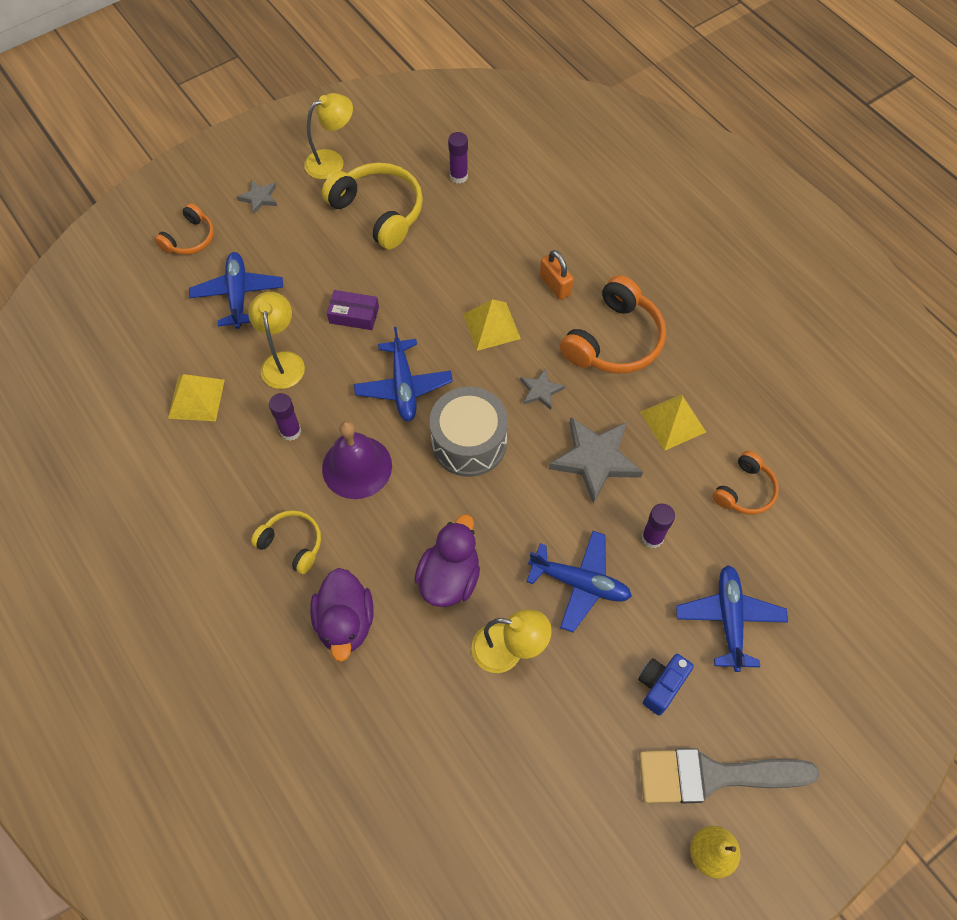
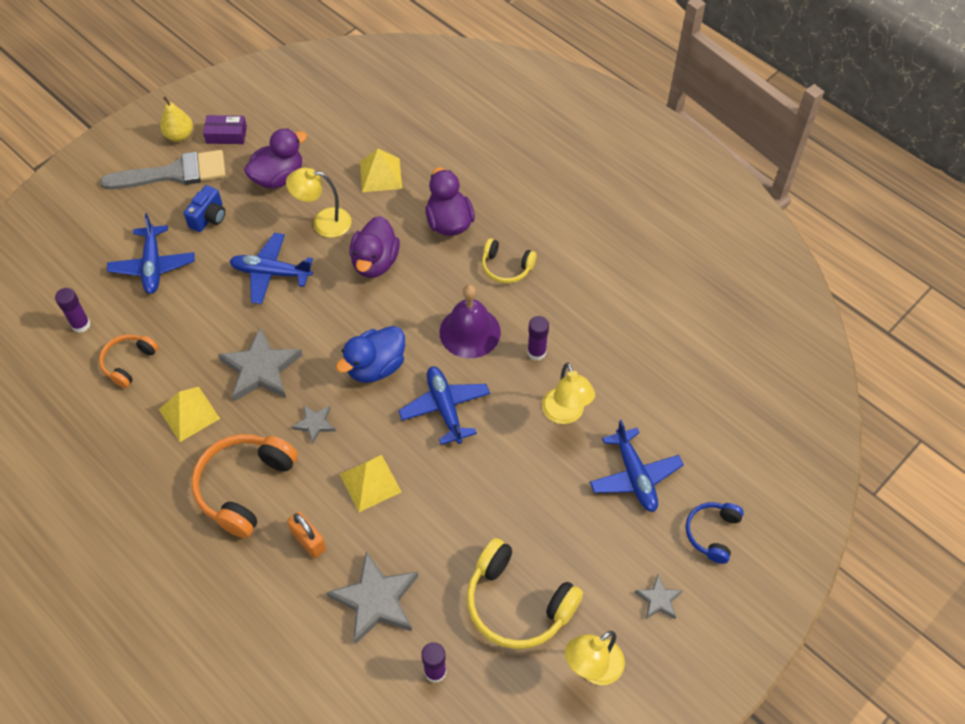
camera: 170 degrees right, 5 degrees down
orange headphones [155,203,214,255] -> blue headphones [686,502,744,564]
yellow pyramid [168,374,225,421] -> yellow pyramid moved to [360,149,402,192]
purple box [327,290,379,330] -> purple box moved to [203,115,247,144]
grey drum [429,387,508,477] -> blue duck [336,326,405,383]
purple glue stick [641,504,675,548] -> purple glue stick moved to [55,288,90,333]
none -> purple duck [244,128,307,189]
none -> grey star [327,551,418,644]

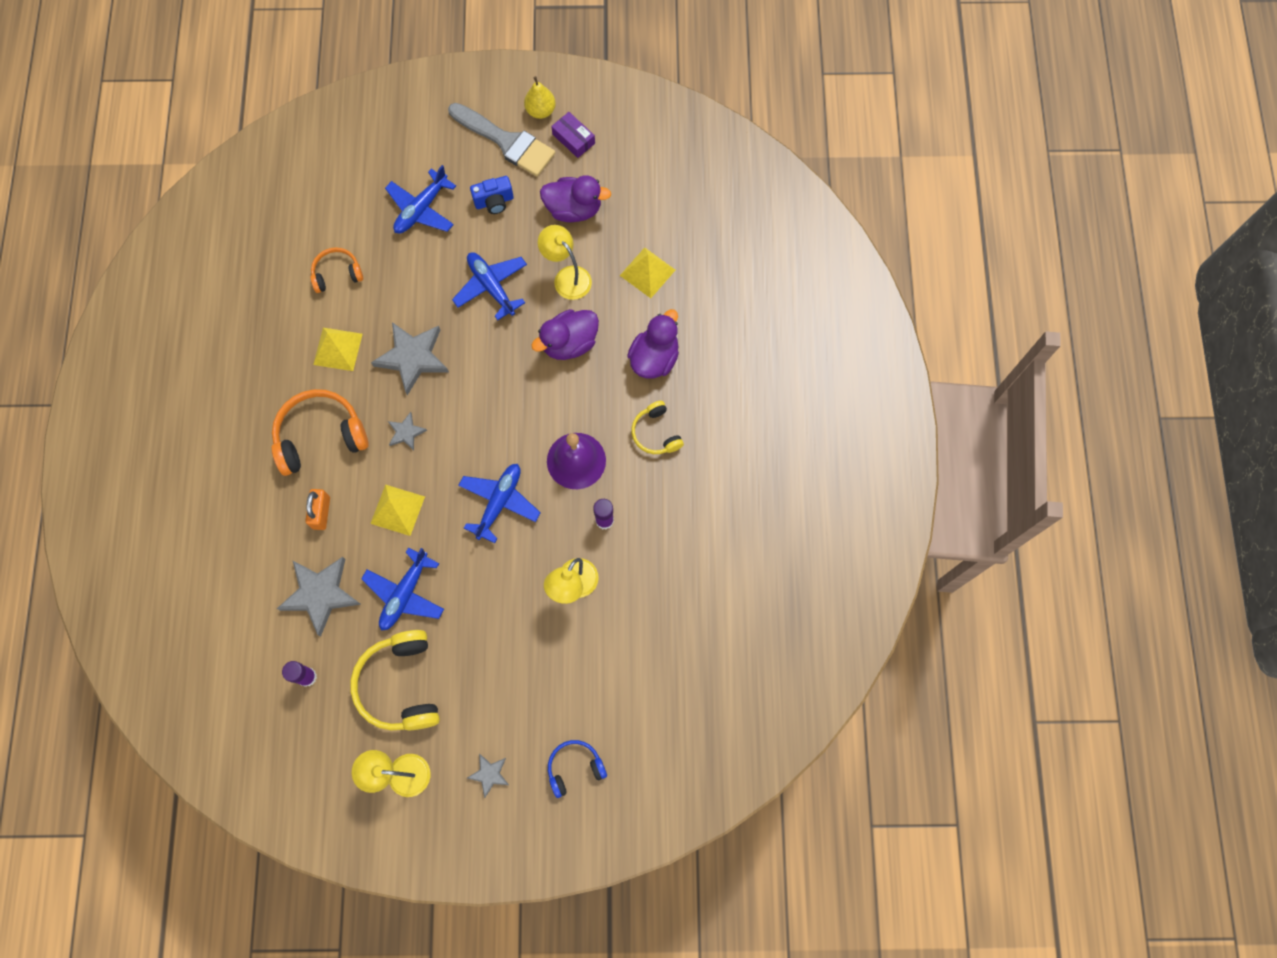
camera: 45 degrees right, 15 degrees up
purple glue stick [55,288,90,333] -> none
blue duck [336,326,405,383] -> none
blue plane [590,420,684,512] -> blue plane moved to [361,548,444,631]

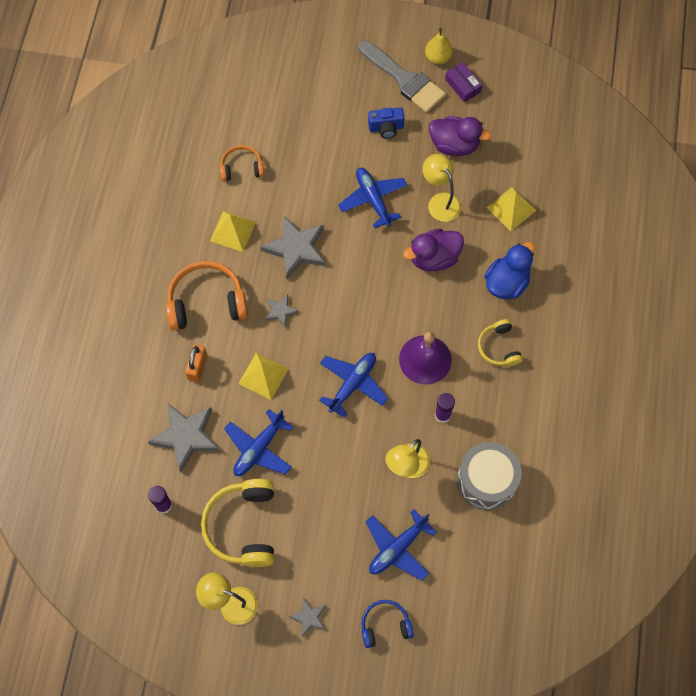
camera: 10 degrees right, 5 degrees down
blue plane [385,165,456,234] -> blue plane moved to [366,509,436,581]
purple duck [627,309,679,379] -> blue duck [484,242,535,299]
none -> grey drum [457,442,522,510]

